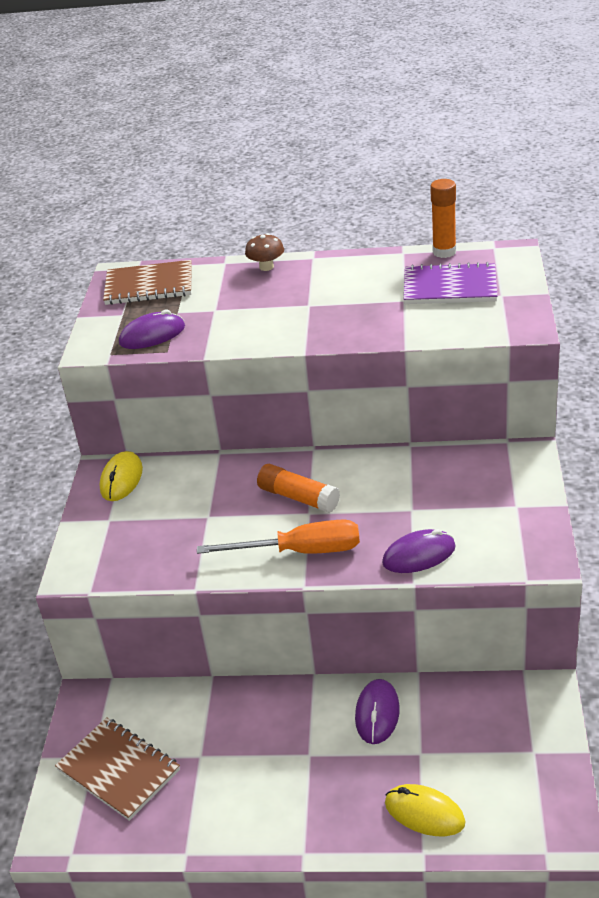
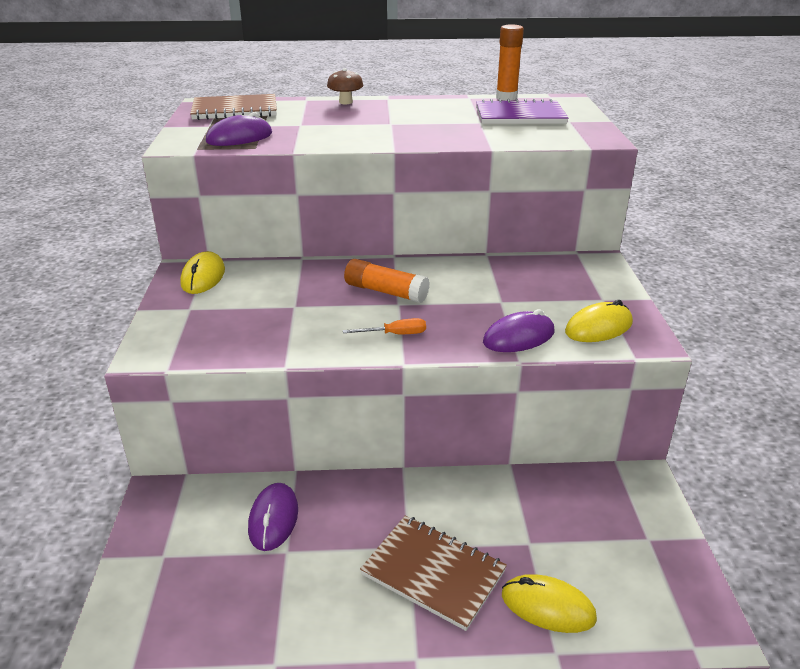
camera: 10 degrees left, 5 degrees down
brown notebook [55,717,180,821] -> brown notebook moved to [360,515,507,631]
orange screwdriver [197,519,360,554] -> orange screwdriver [343,318,426,334], size x0.49
purple mouse [355,679,400,744] -> purple mouse moved to [248,483,298,551]
none -> yellow mouse [565,300,633,342]

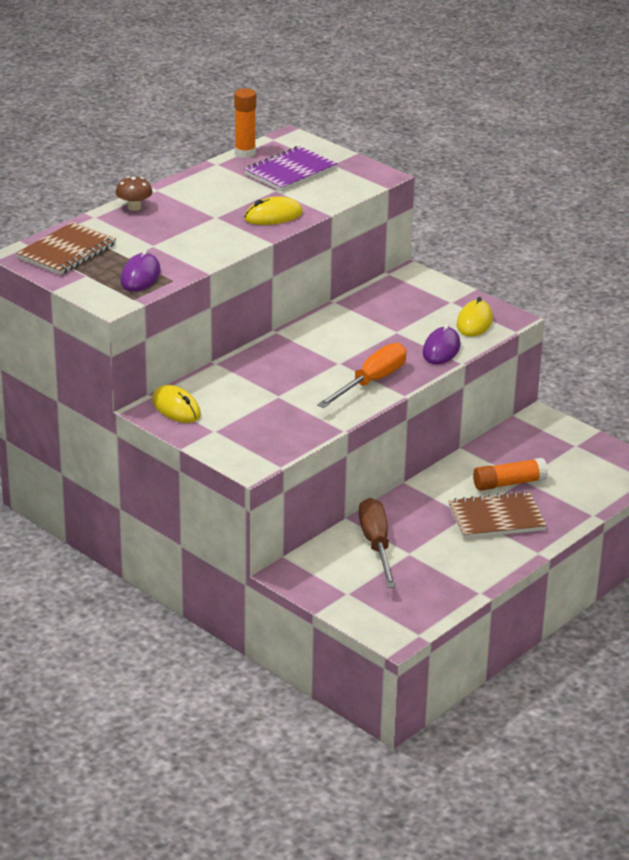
camera: 45 degrees left, 0 degrees up
purple mouse [248,483,298,551] -> brown screwdriver [358,498,396,588]
orange screwdriver [343,318,426,334] -> orange screwdriver [317,343,406,408], size x2.04
orange glue stick [344,259,430,303] -> orange glue stick moved to [473,458,548,491]
yellow mouse [502,574,597,633] -> yellow mouse moved to [244,196,303,225]

